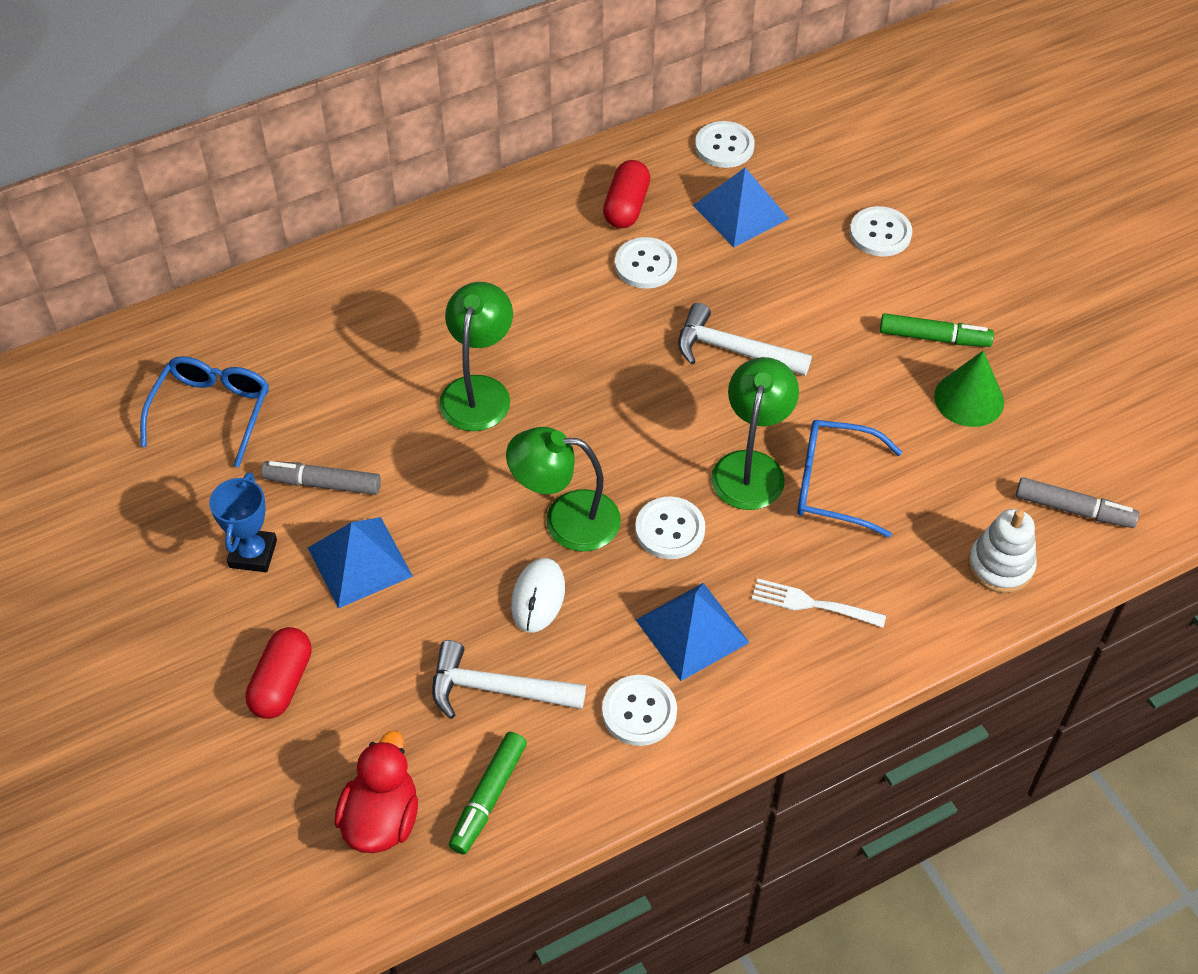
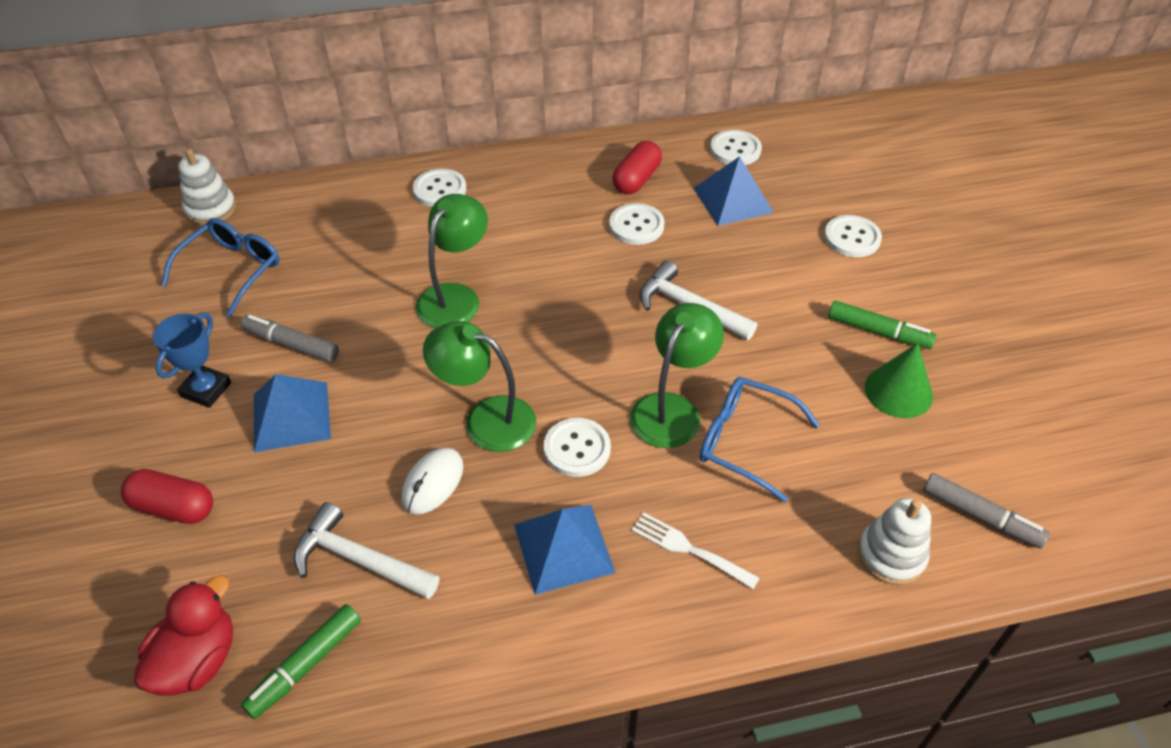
camera: 15 degrees right, 5 degrees down
red capsule [245,627,312,719] -> red capsule turned 75 degrees clockwise [121,469,213,524]
white button [602,675,677,746] -> white button moved to [413,168,466,207]
none -> white stacking toy [178,148,236,225]

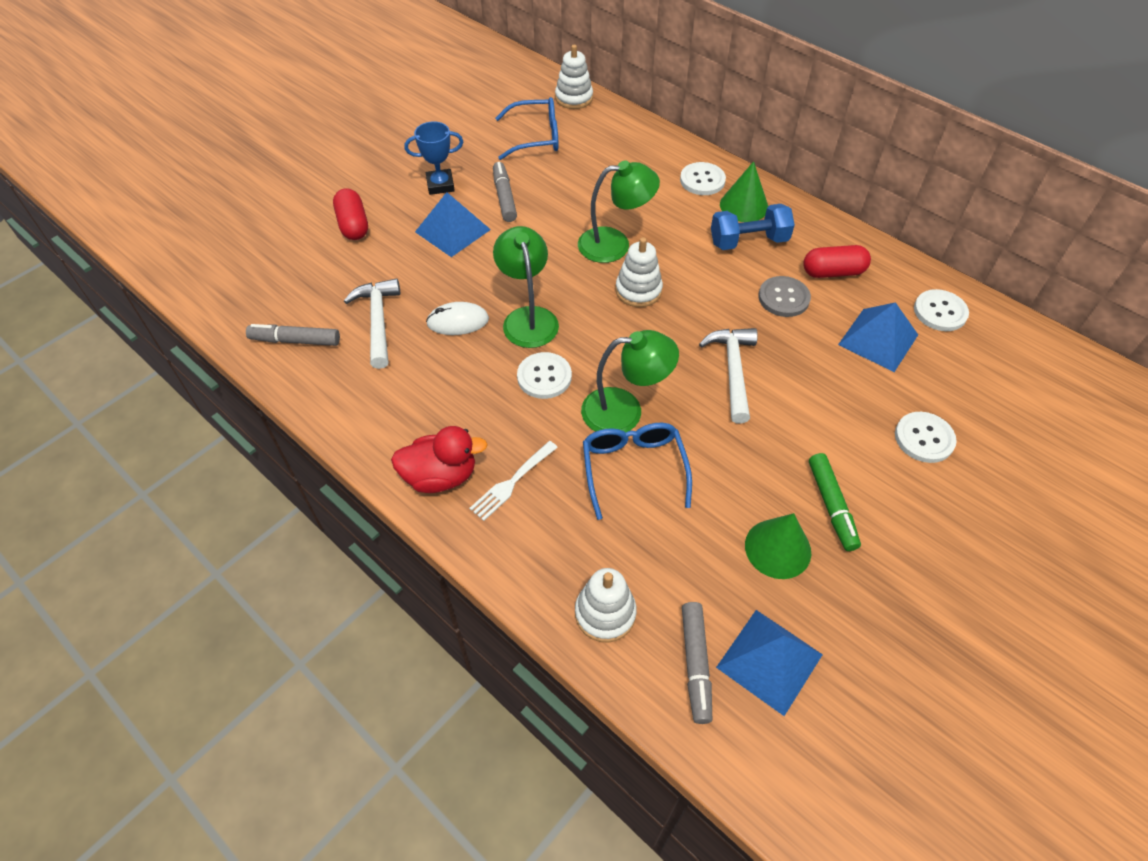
camera: 55 degrees right, 5 degrees up
red duck [134,575,233,696] -> red duck moved to [391,426,488,493]
green marker [241,604,361,719] -> grey marker [246,324,340,346]
blue pyramid [514,505,615,595] -> blue pyramid moved to [716,610,823,716]
white button [609,203,665,245] -> grey button [758,276,811,317]
white fork [632,512,760,589] -> white fork turned 135 degrees counterclockwise [469,441,558,521]
none -> white stacking toy [616,237,663,307]
none -> blue dumbbell [711,204,795,250]
none -> green cone [720,161,768,222]

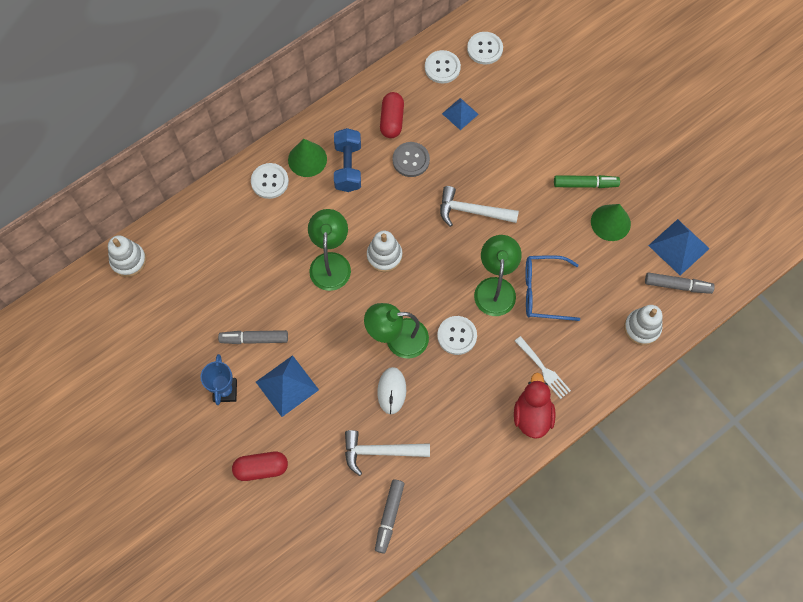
camera: 80 degrees left, 15 degrees up
blue glasses [495,97,559,160] -> none
blue pyramid [838,302,918,372] -> blue pyramid [442,98,479,130], size x0.63
white button [895,412,956,463] -> white button moved to [467,32,503,65]

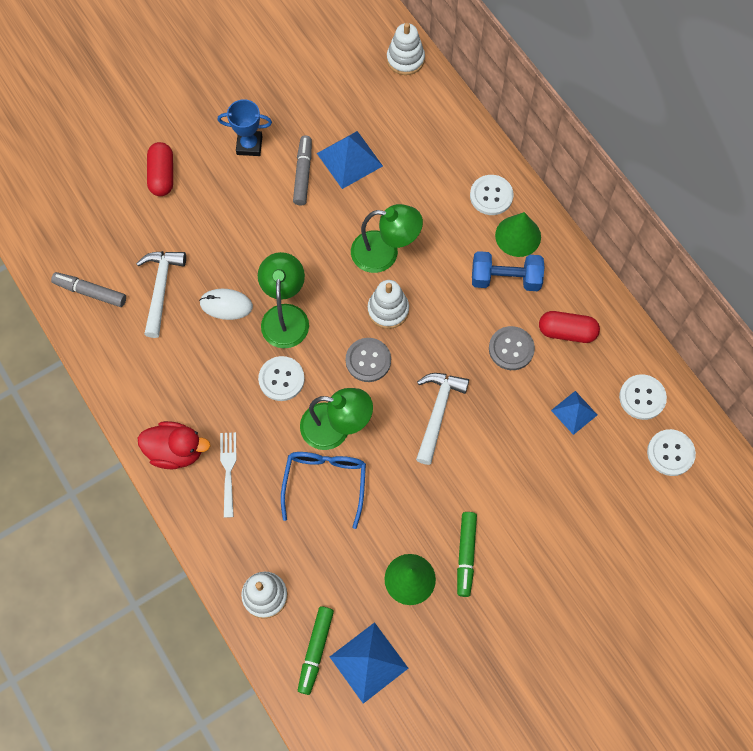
camera: 95 degrees right, 0 degrees up
blue pyramid [256,355,319,417] -> blue pyramid moved to [317,131,383,189]
white fork [515,336,571,399] -> white fork turned 120 degrees clockwise [220,432,237,518]
grey marker [645,273,715,294] -> green marker [298,606,334,695]
none -> grey button [346,338,391,382]

